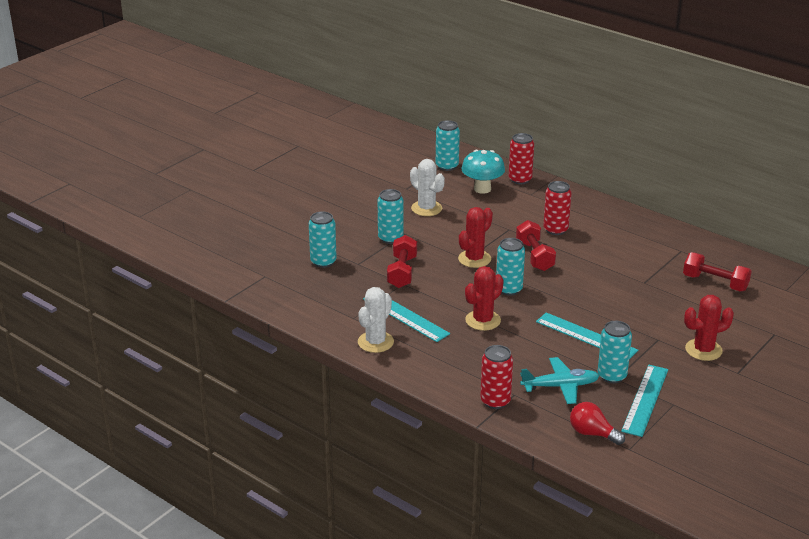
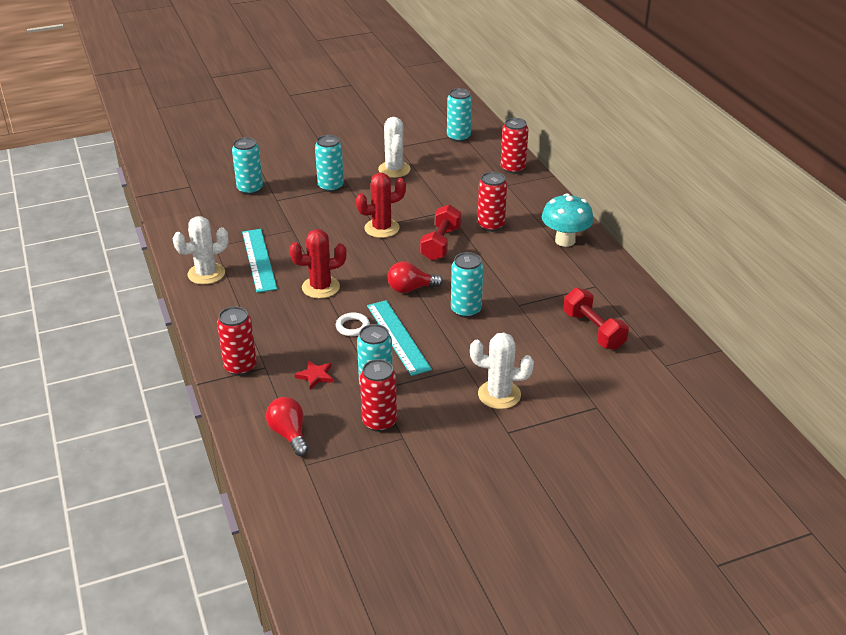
camera: 30 degrees right, 5 degrees up
red dumbbell [387,235,417,288] -> none
turquoise mushroom [462,150,505,194] -> turquoise mushroom moved to [542,193,594,247]
turquoise can [496,238,525,296] -> turquoise can moved to [451,252,484,318]
turquoise plane [520,357,599,404] -> red star [295,360,333,390]
turquoise ruler [621,365,668,437] -> red can [360,359,397,432]
red cactus [684,295,734,361] -> white cactus [470,333,534,409]
none -> white ring [336,313,370,336]
none -> red light bulb [388,261,443,293]

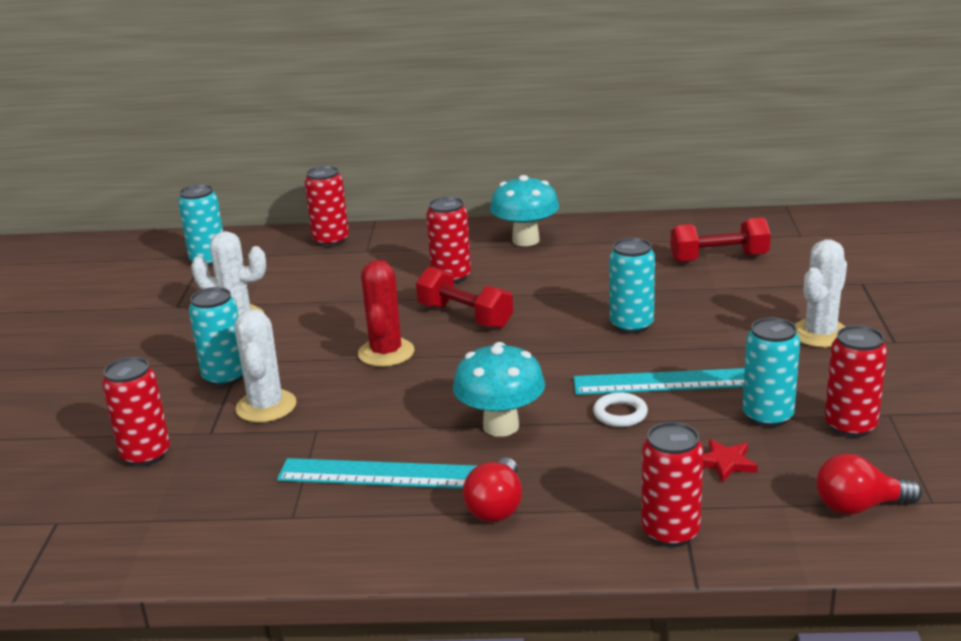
camera: 65 degrees left, 10 degrees down
white cactus [172,216,228,285] -> white cactus moved to [234,309,297,423]
turquoise can [232,137,263,195] -> red can [102,357,170,466]
red cactus [289,229,347,299] -> turquoise mushroom [453,342,545,437]
red light bulb [388,261,443,293] -> red light bulb moved to [463,457,522,522]

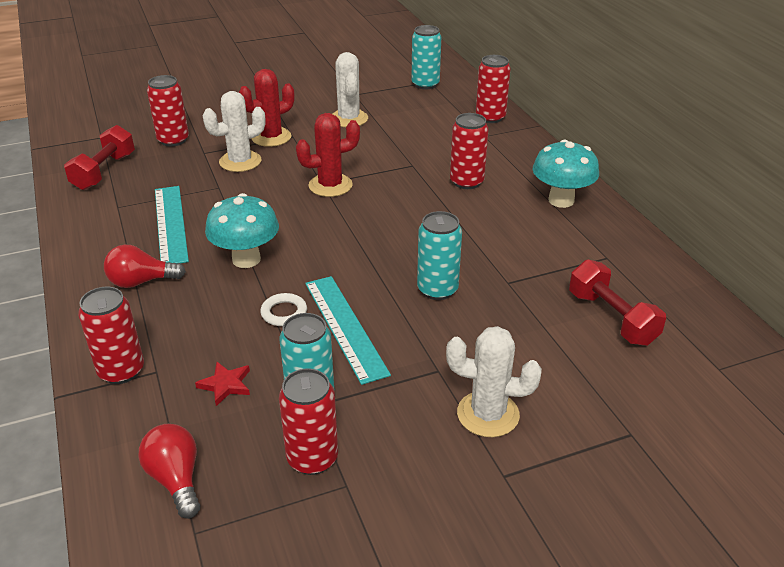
camera: 65 degrees right, 10 degrees up
turquoise can [189,287,243,387] -> red cactus [239,69,295,147]
red dumbbell [416,267,513,329] -> red dumbbell moved to [64,125,135,190]

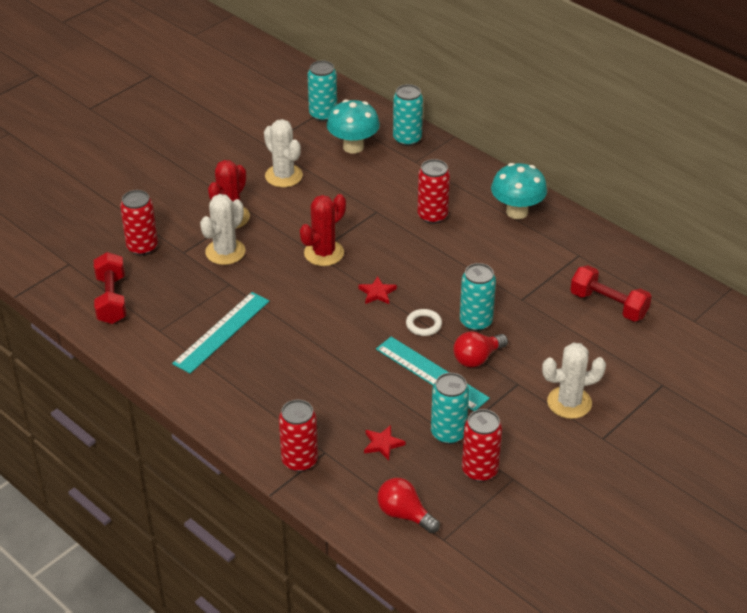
camera: 25 degrees left, 5 degrees up
red light bulb [104,244,186,288] -> red light bulb moved to [453,331,508,368]
turquoise ruler [155,186,189,263] -> turquoise ruler turned 75 degrees clockwise [172,292,269,374]
turquoise mushroom [205,193,279,268] -> turquoise mushroom moved to [327,99,380,153]
white ring [260,293,307,326] -> white ring moved to [406,309,442,336]
red can [476,55,511,123] -> turquoise can [393,84,423,146]
none -> red star [358,276,397,304]

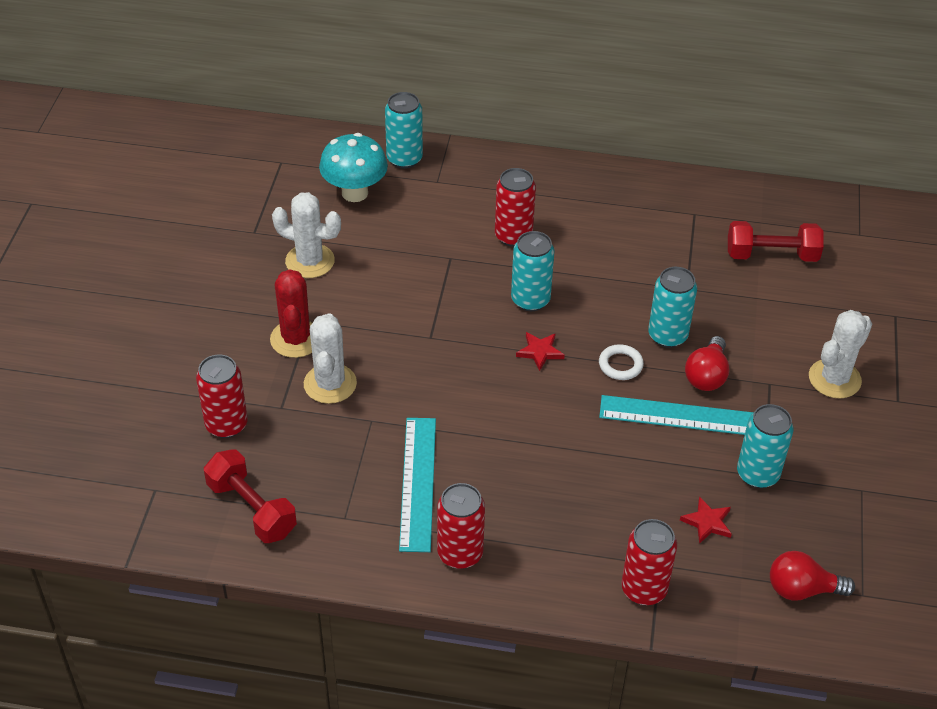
camera: 35 degrees left, 5 degrees up
red cactus [300,194,346,266] -> none
turquoise can [308,61,337,121] -> turquoise can moved to [511,231,555,311]
red can [462,409,502,482] -> red can moved to [437,483,485,569]
turquoise mushroom [491,163,547,219] -> none

